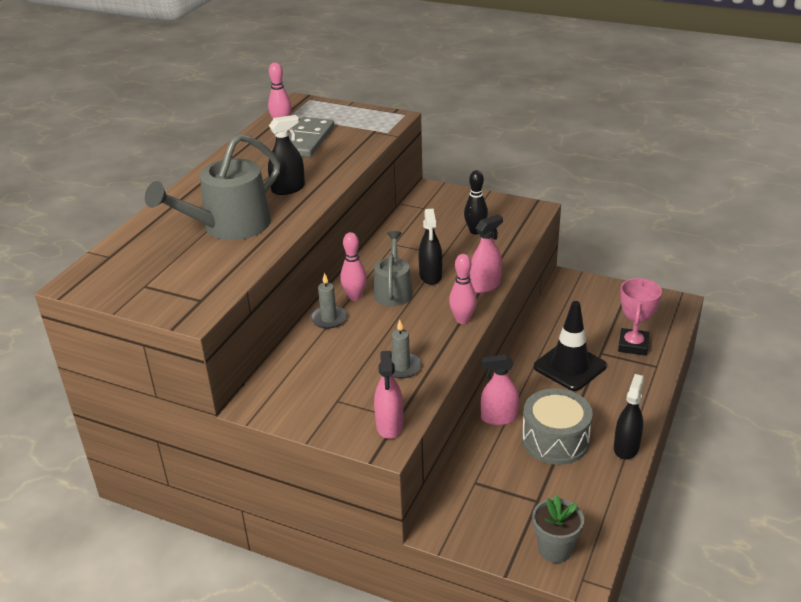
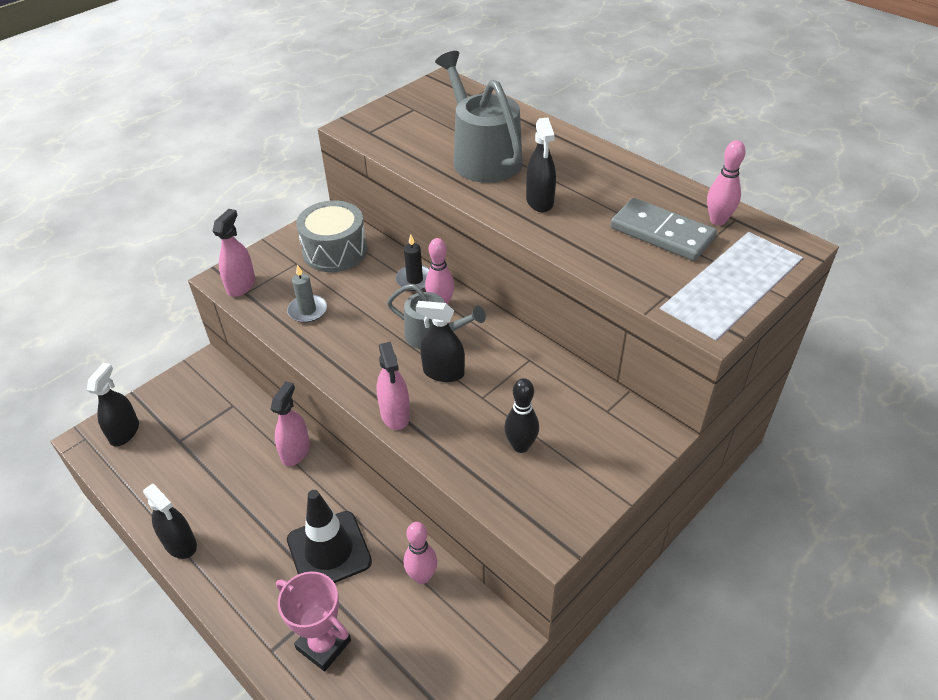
camera: 110 degrees right, 10 degrees up
grey candle [310,273,347,329] -> black candle [396,235,429,291]
pink spray bottle [374,351,403,439] -> pink spray bottle turned 90 degrees clockwise [213,209,255,297]
pink bowling pin [449,254,477,324] -> pink bowling pin moved to [404,522,437,584]
grey drum [522,388,593,465] -> grey drum moved to [296,200,367,272]
grey flower pot [532,495,584,563] -> black spray bottle [87,363,139,446]

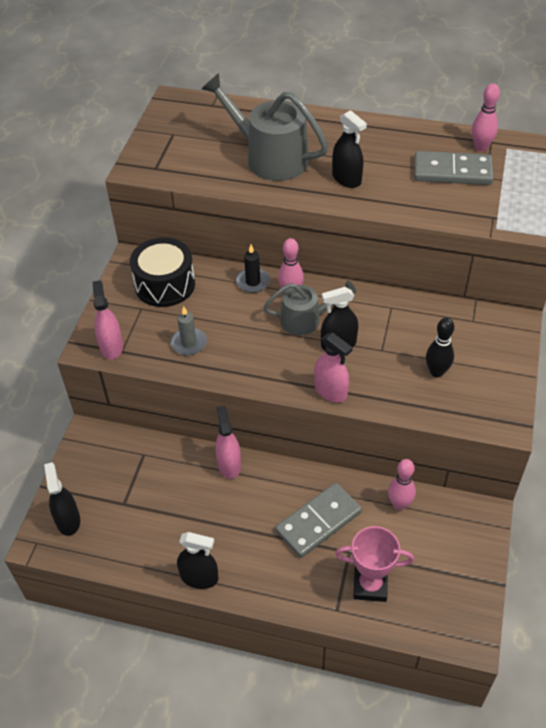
camera: 30 degrees left, 5 degrees up
black traffic cone [287,490,372,583] -> grey domino [275,483,362,558]
grey drum [296,200,367,272] -> black drum [130,237,195,307]

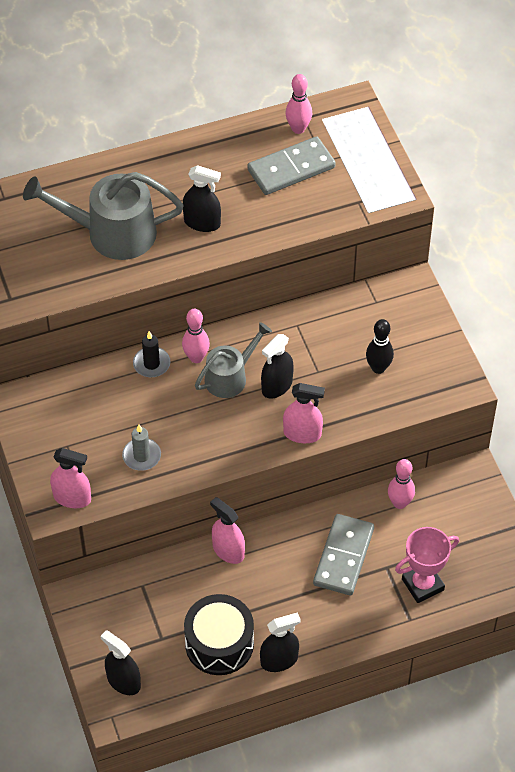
camera: 35 degrees left, 5 degrees up
pink spray bottle [93,281,123,360] -> pink spray bottle turned 150 degrees clockwise [50,448,91,508]
black drum [130,237,195,307] -> black drum moved to [184,594,254,675]

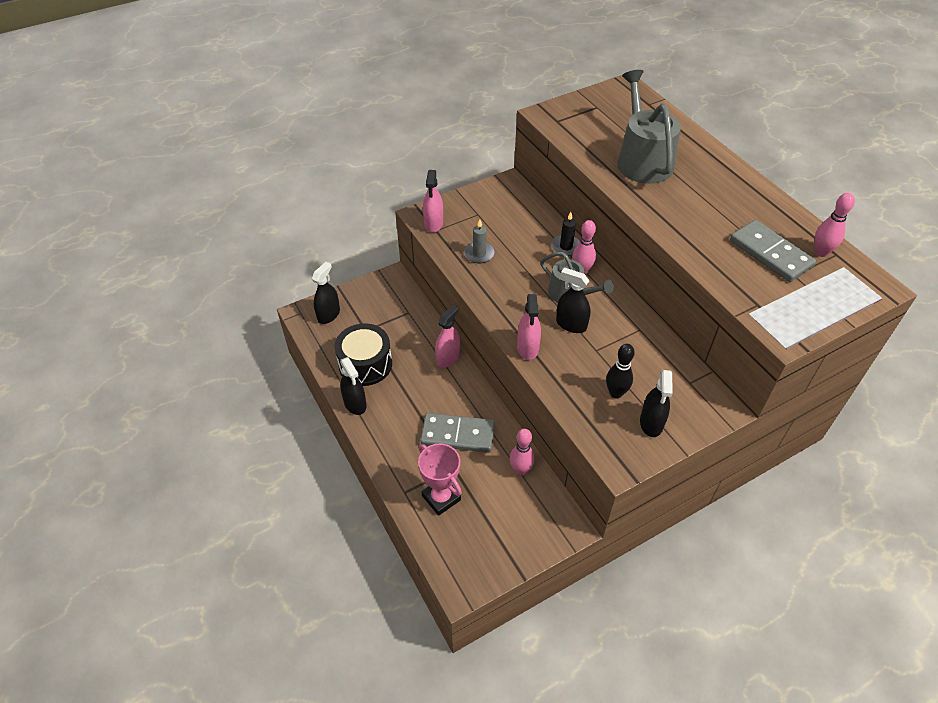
camera: 80 degrees right, 5 degrees down
black spray bottle [183,165,221,232] -> black spray bottle moved to [640,370,673,437]

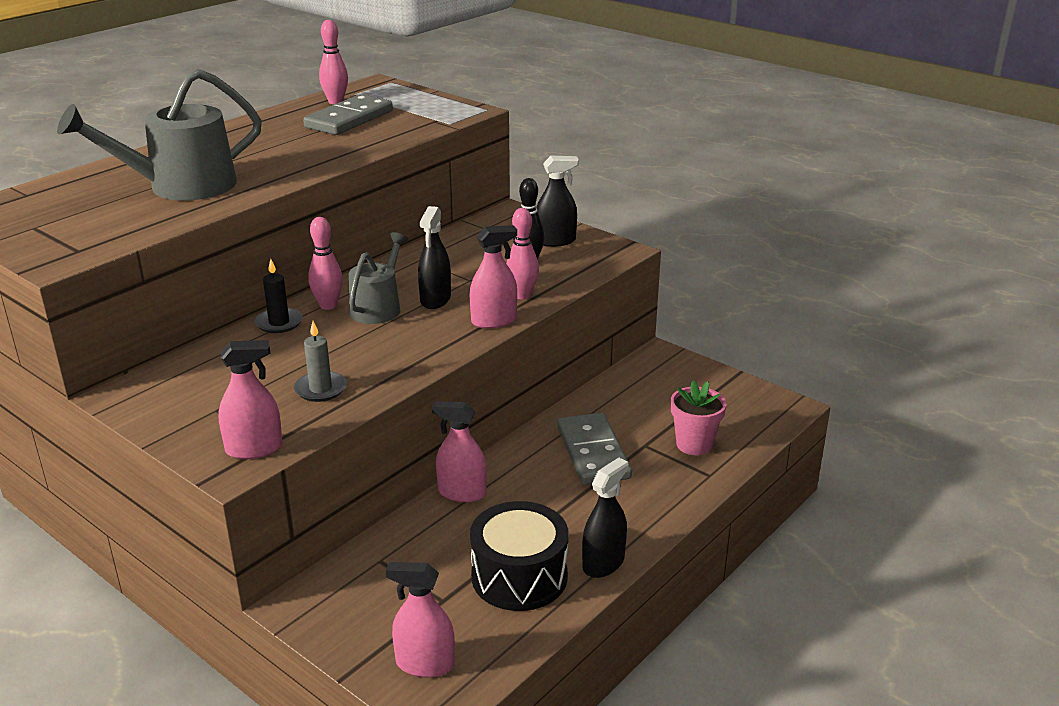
camera: 110 degrees left, 20 degrees down
black spray bottle [312,262,340,324] -> pink spray bottle [386,562,455,677]
pink trophy [418,443,462,516] -> pink flower pot [671,380,727,455]
pink bowling pin [510,429,535,475] -> pink bowling pin moved to [506,208,539,300]

